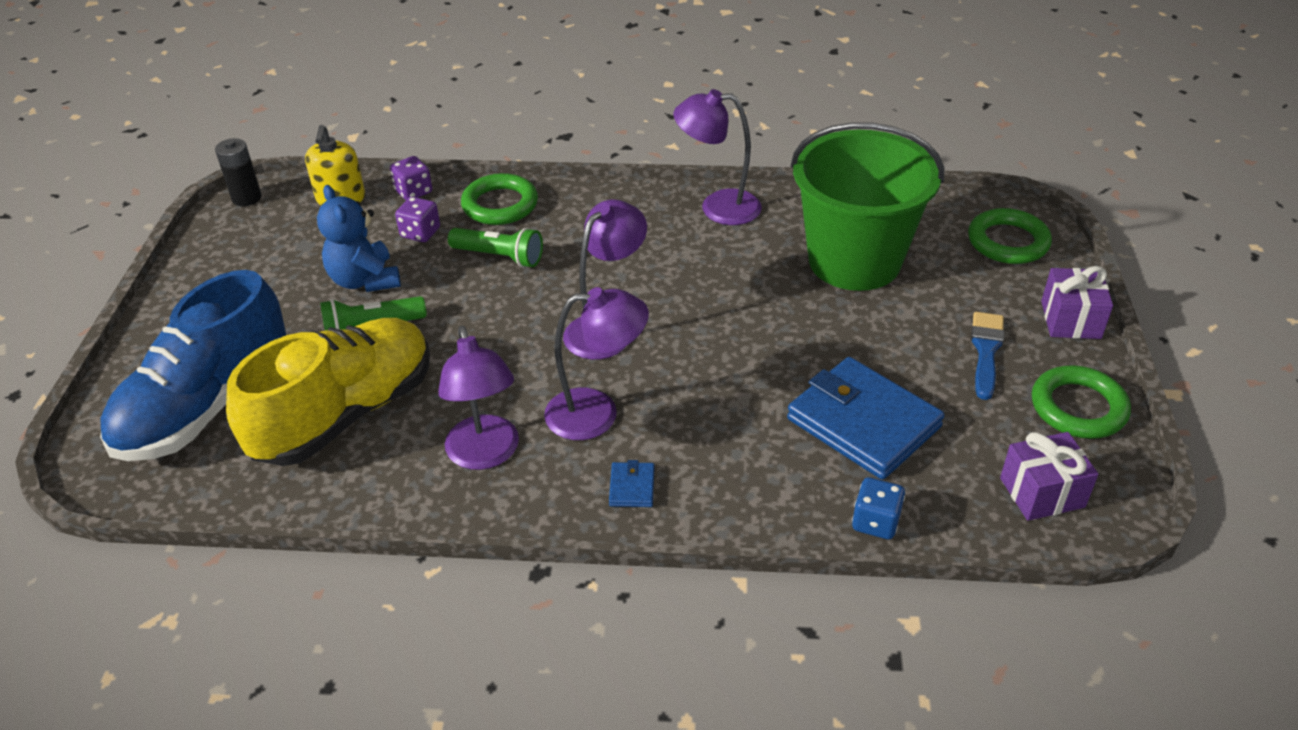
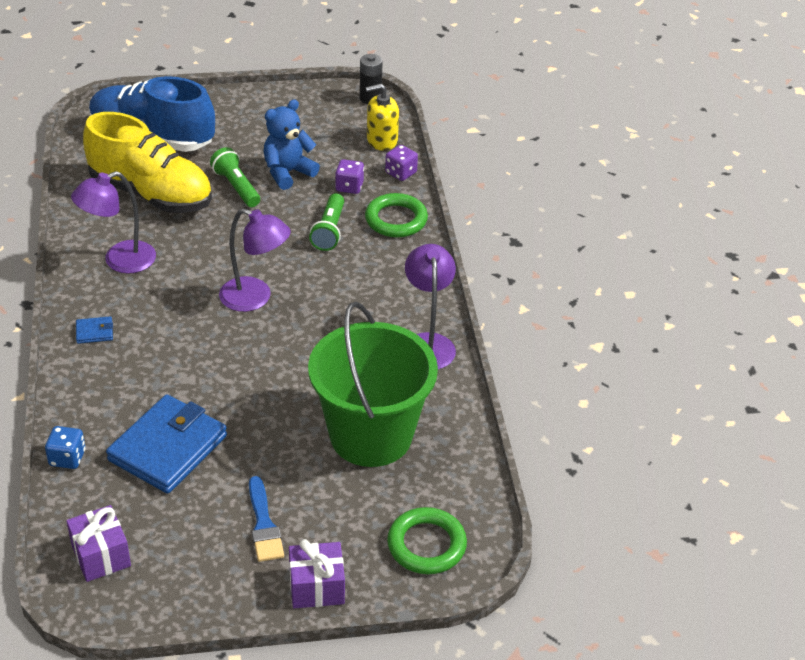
camera: 75 degrees right, 0 degrees up
purple lamp [544,287,649,440] -> none
blue brush [971,312,1004,400] -> blue brush turned 75 degrees clockwise [249,476,284,562]
green ring [1032,365,1131,439] -> none

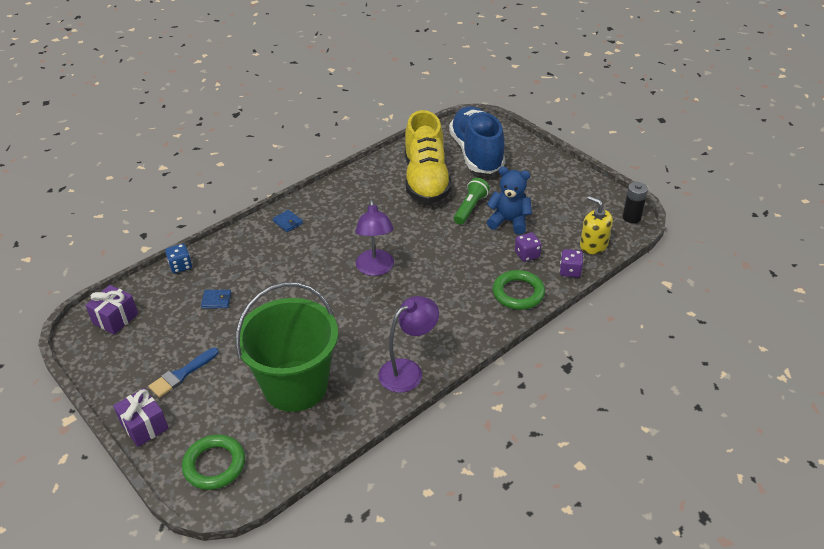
camera: 60 degrees right, 0 degrees up
purple lamp [71,171,156,274] -> none
blue wallet [106,394,227,494] -> blue wallet [201,290,231,309], size x0.41
green flashlight [309,193,344,251] -> none

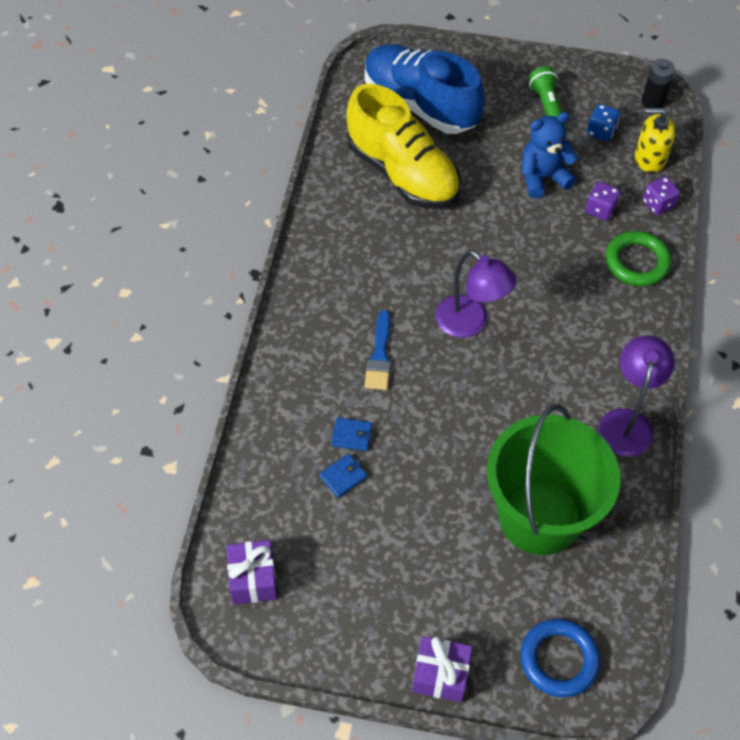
camera: 40 degrees left, 15 degrees up
blue brush [149,348,219,397] -> blue brush moved to [364,310,391,390]
blue dice [165,244,192,273] -> blue dice moved to [587,104,620,141]
green ring [182,434,245,490] -> blue ring [520,619,600,697]
blue wallet [272,210,303,232] -> blue wallet moved to [331,417,372,451]
green flashlight [454,178,490,225] -> green flashlight moved to [528,67,567,129]

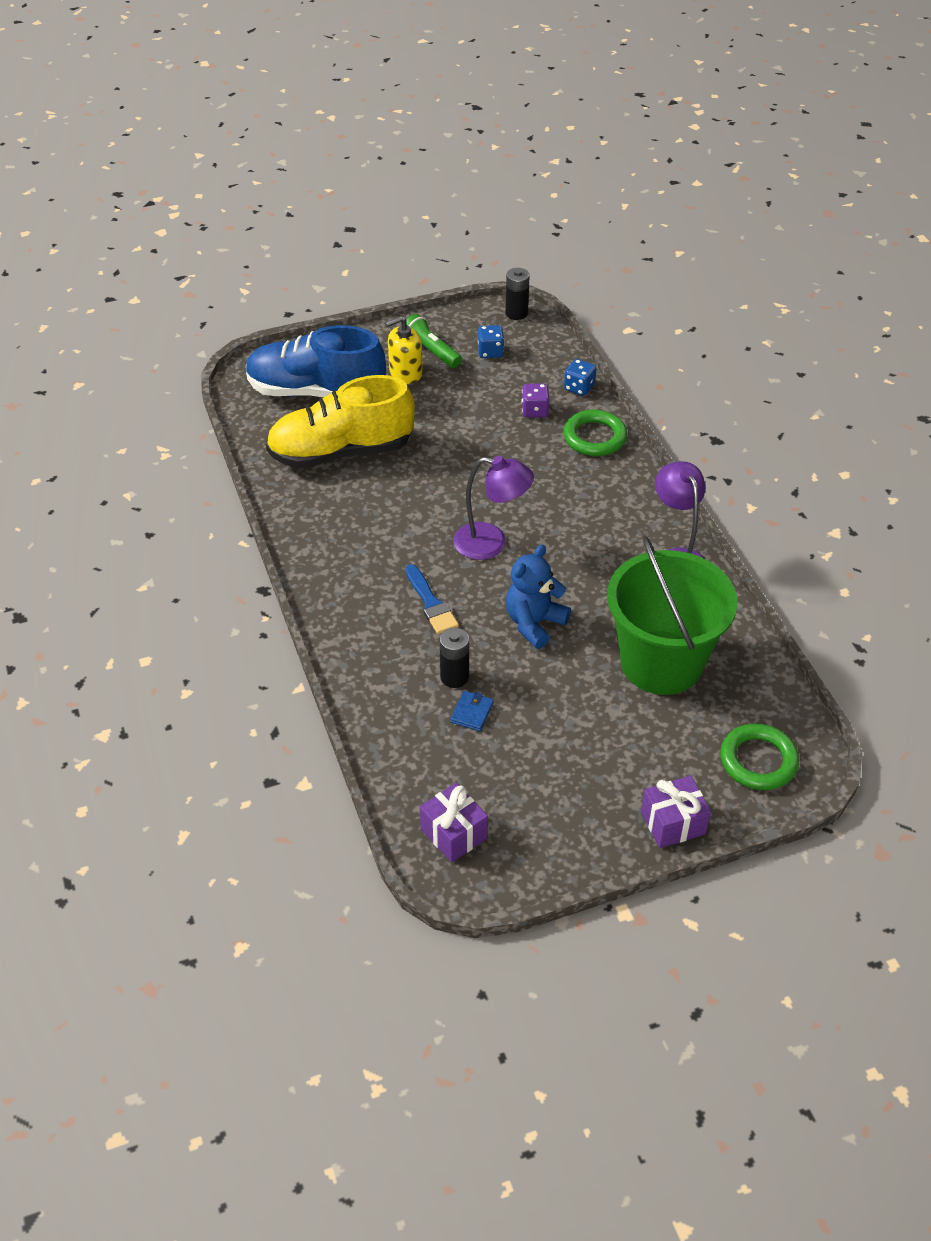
camera: 30 degrees left, 10 degrees down
blue wallet [331,417,372,451] -> black battery [440,628,469,688]
yellow shoe [346,84,460,209] -> yellow shoe turned 150 degrees clockwise [266,375,415,468]
blue ring [520,619,600,697] -> green ring [720,724,799,790]
blue teddy bear [522,112,578,198] -> blue teddy bear moved to [506,544,571,649]
yellow soap dispenser [635,108,676,173] -> yellow soap dispenser moved to [385,316,423,384]
purple dice [643,176,680,215] -> blue dice [564,359,596,396]

